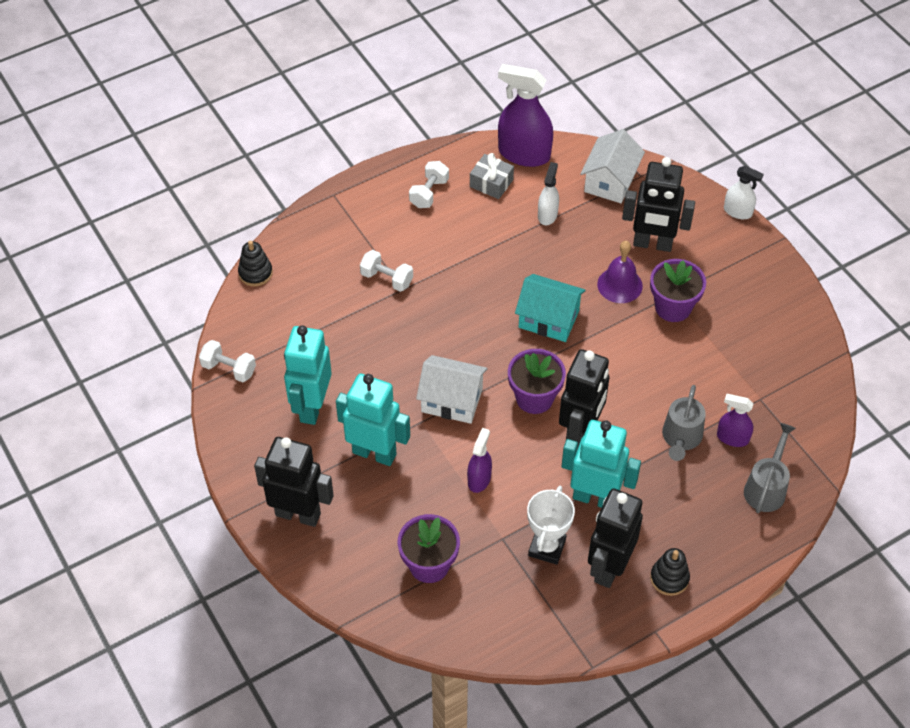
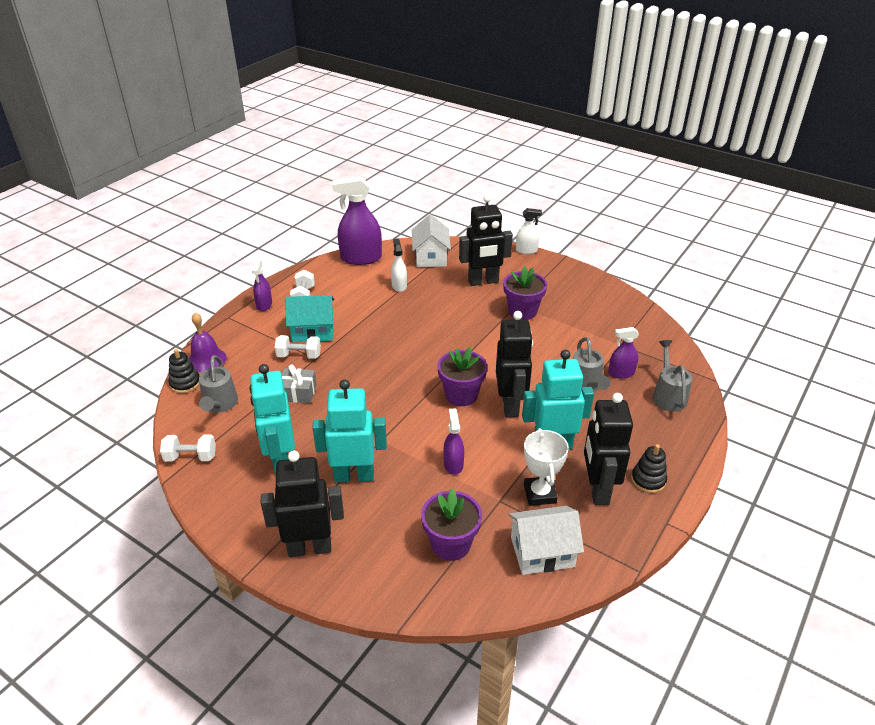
camera: 25 degrees left, 15 degrees down
white house [416,355,487,424] -> white house moved to [508,506,584,575]
grey gift [470,153,514,199] -> grey gift moved to [282,364,317,403]
turquoise house [515,274,586,342] -> turquoise house moved to [285,295,334,342]
purple bell [597,241,643,303] -> purple bell moved to [189,313,227,373]
none -> grey watering can [199,355,238,413]
none -> purple spray bottle [252,260,272,311]

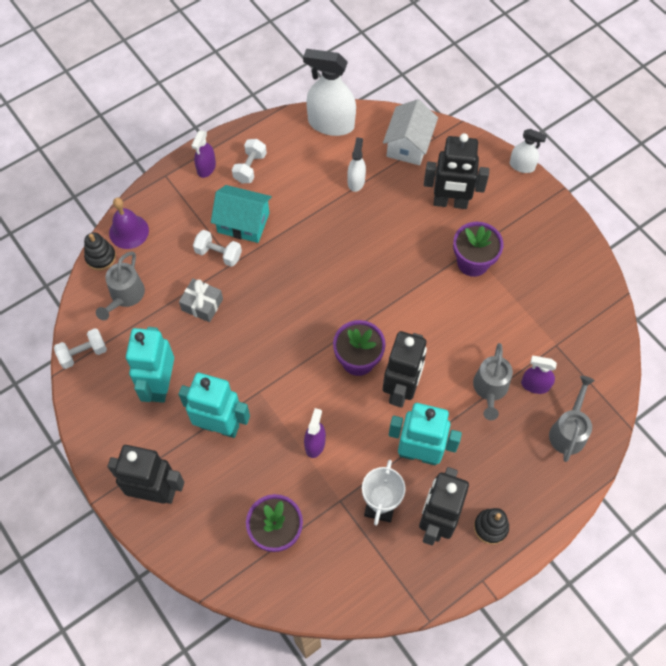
camera: 20 degrees right, 25 degrees up
white dumbbell [160,434,216,462] -> white dumbbell turned 45 degrees counterclockwise [54,328,107,369]
purple spray bottle [332,177,382,265] -> white spray bottle [303,49,356,136]
white house [508,506,584,575] -> none

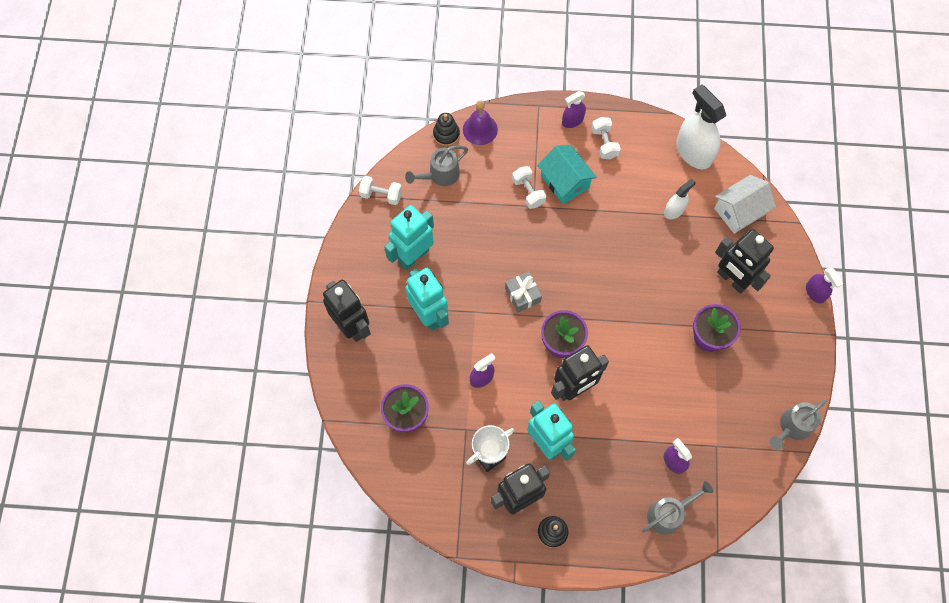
camera: 40 degrees right, 5 degrees up
grey gift [179,278,223,322] -> grey gift moved to [505,272,542,313]
white dumbbell [232,139,267,183] -> white dumbbell turned 75 degrees counterclockwise [591,117,621,159]
grey watering can [473,343,513,420] -> grey watering can moved to [770,399,827,449]
white spray bottle [510,129,547,173] -> purple spray bottle [806,267,843,303]

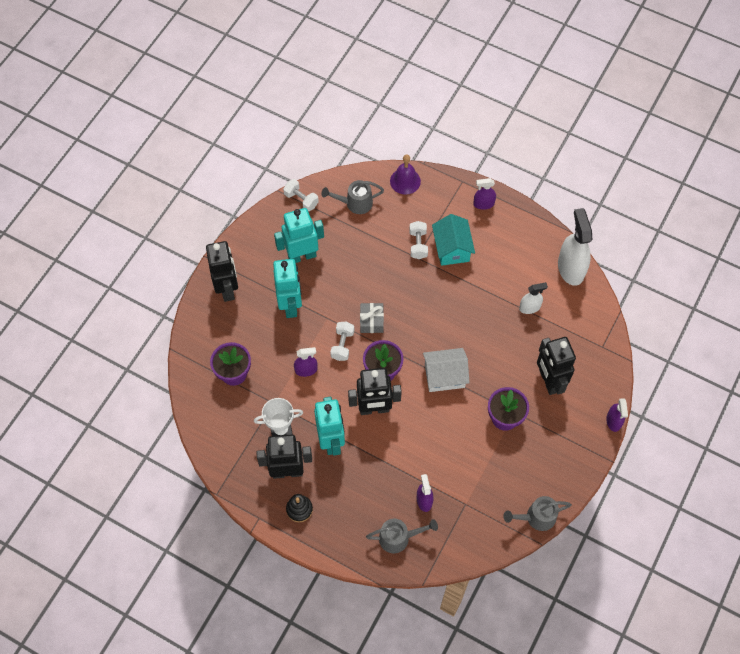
camera: 25 degrees right, 5 degrees down
black stacking toy [433,113,460,146] -> none
white dumbbell [591,117,621,159] -> white dumbbell moved to [330,322,354,361]
white house [714,175,776,234] -> white house moved to [423,348,470,392]

